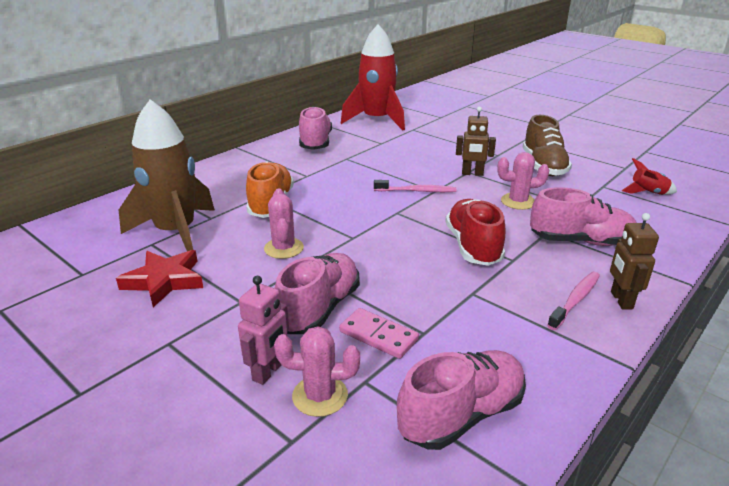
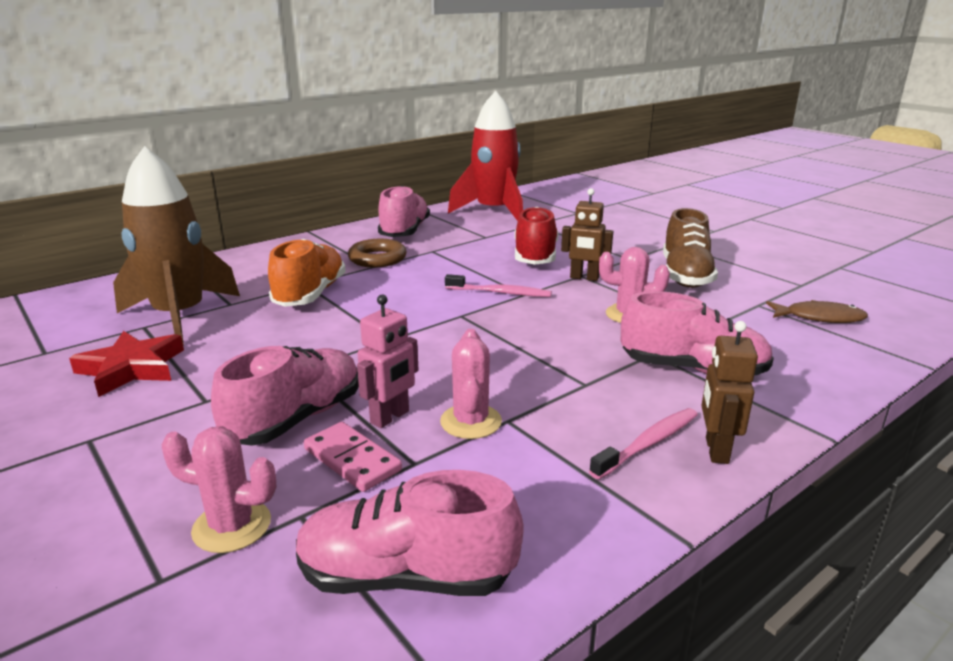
camera: 10 degrees right, 5 degrees down
pink robot [238,276,289,385] -> pink robot moved to [357,295,418,428]
pink cactus [264,189,304,259] -> pink cactus moved to [440,329,502,439]
pink shoe [397,350,526,450] -> pink shoe turned 150 degrees counterclockwise [296,470,523,596]
red shoe [445,199,505,266] -> red shoe moved to [514,207,558,265]
red rocket [621,158,677,195] -> brown fish [766,300,868,323]
none -> brown ring [348,239,407,268]

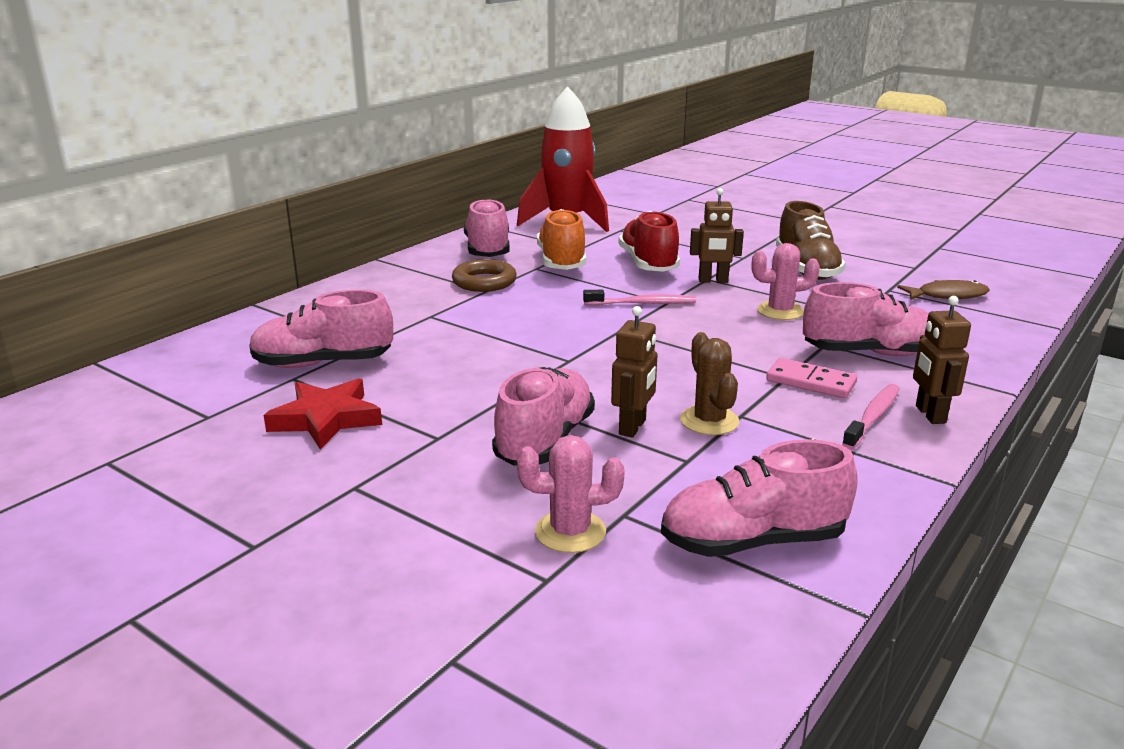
camera: 15 degrees left, 0 degrees up
brown rocket [113,146,240,346] -> pink shoe [249,290,393,368]
orange shoe [268,239,346,307] -> orange shoe moved to [537,209,586,270]
pink domino [304,422,402,492] -> pink domino moved to [766,358,857,398]
pink robot [357,295,418,428] -> brown robot [611,306,657,437]
pink cactus [440,329,502,439] -> brown cactus [680,332,739,435]

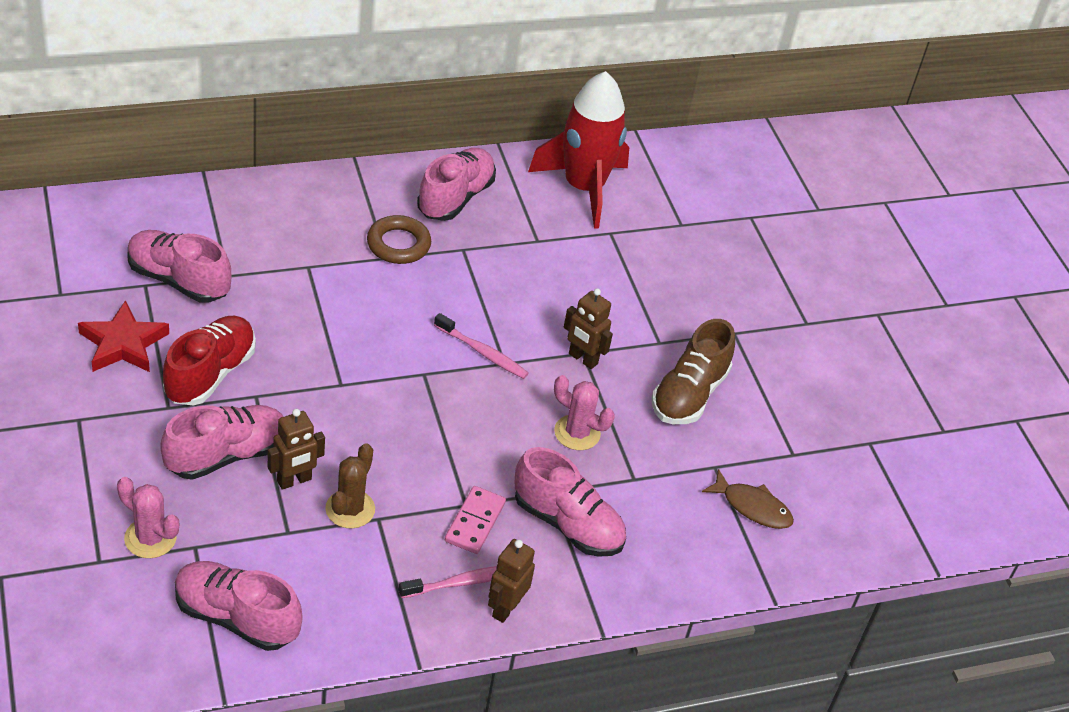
camera: 30 degrees right, 20 degrees up
orange shoe [537,209,586,270] -> none
red shoe [619,211,680,272] -> red shoe moved to [163,316,256,405]
pink domino [766,358,857,398] -> pink domino turned 45 degrees clockwise [445,486,506,554]

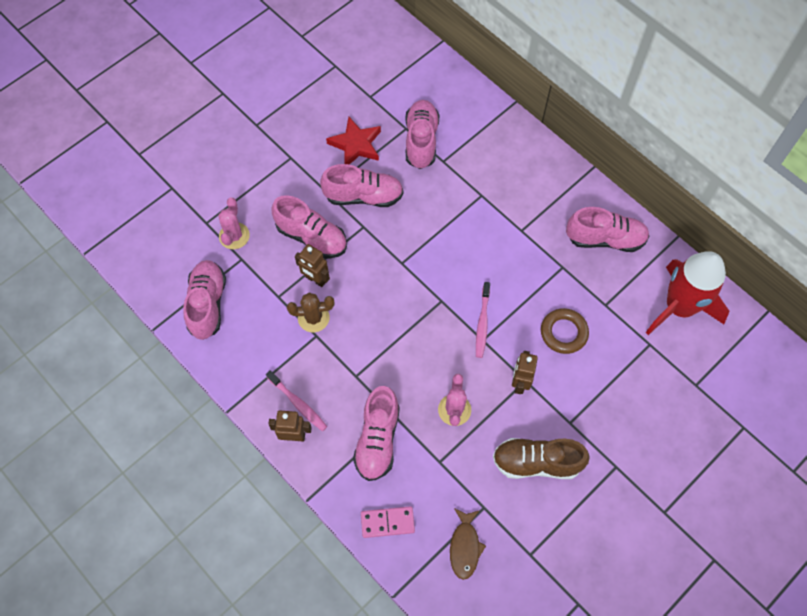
camera: 70 degrees right, 20 degrees up
red shoe [163,316,256,405] -> pink shoe [320,164,403,207]
brown ring [367,215,431,264] -> brown ring moved to [541,308,589,354]
pink domino [445,486,506,554] -> pink domino moved to [361,506,415,538]

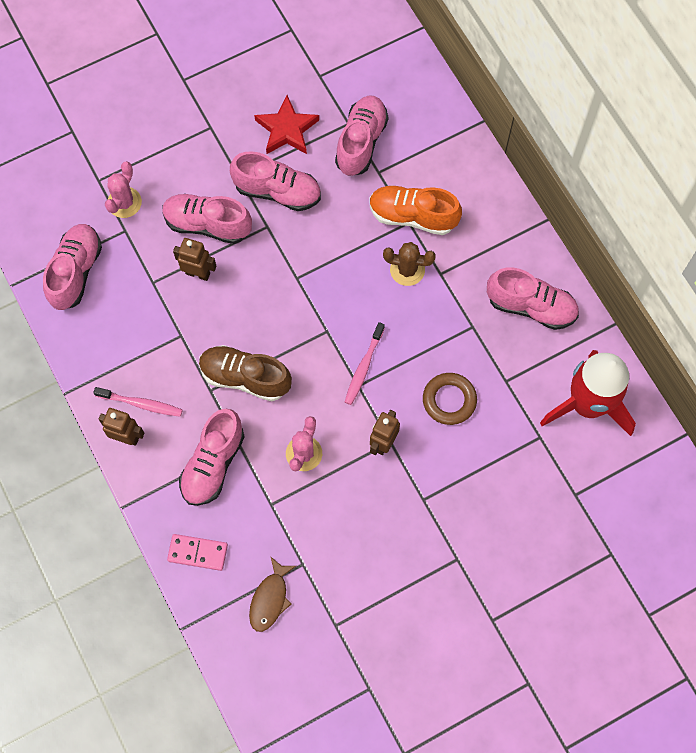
camera: 15 degrees right, 5 degrees up
pink toothbrush [266,371,327,431] -> pink toothbrush turned 45 degrees counterclockwise [93,387,183,417]
pink shoe [271,195,347,259] -> pink shoe turned 150 degrees clockwise [162,194,252,244]
brown cactus [287,293,334,332] -> brown cactus moved to [383,242,436,286]
brown robot [295,244,330,287] -> brown robot turned 150 degrees clockwise [173,238,216,281]
brown shoe [493,438,590,479] -> brown shoe moved to [199,345,292,401]
none -> orange shoe [369,185,462,235]

